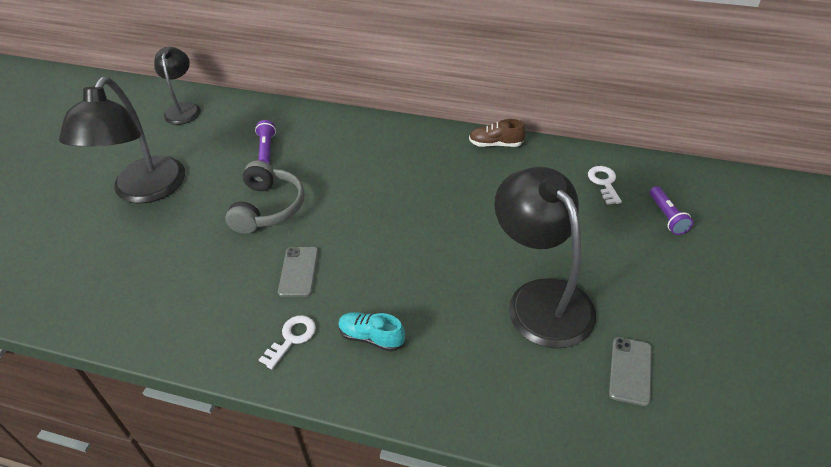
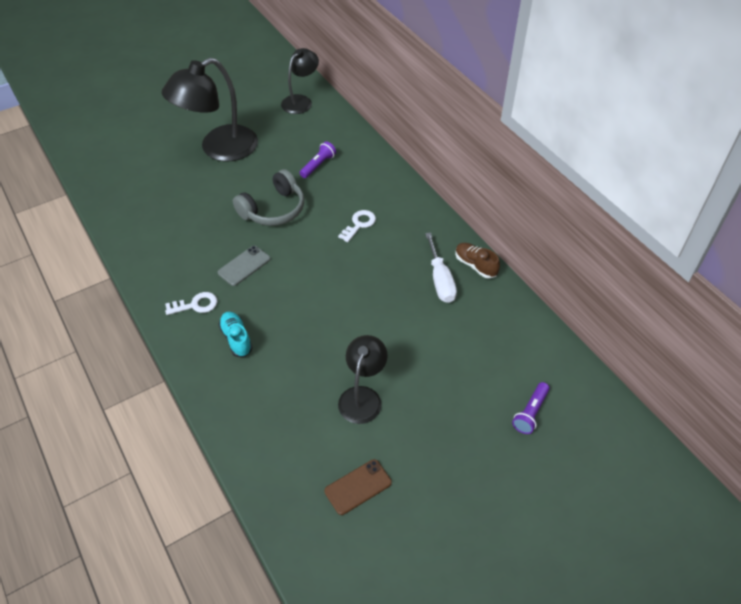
camera: 40 degrees right, 5 degrees up
black lamp [494,167,596,349] -> black lamp [338,335,388,424], size x0.58
white key [588,166,622,205] -> white key moved to [338,210,376,242]
grey phone [609,337,652,406] -> brown phone [324,459,392,515]
none -> white screwdriver [425,232,457,303]

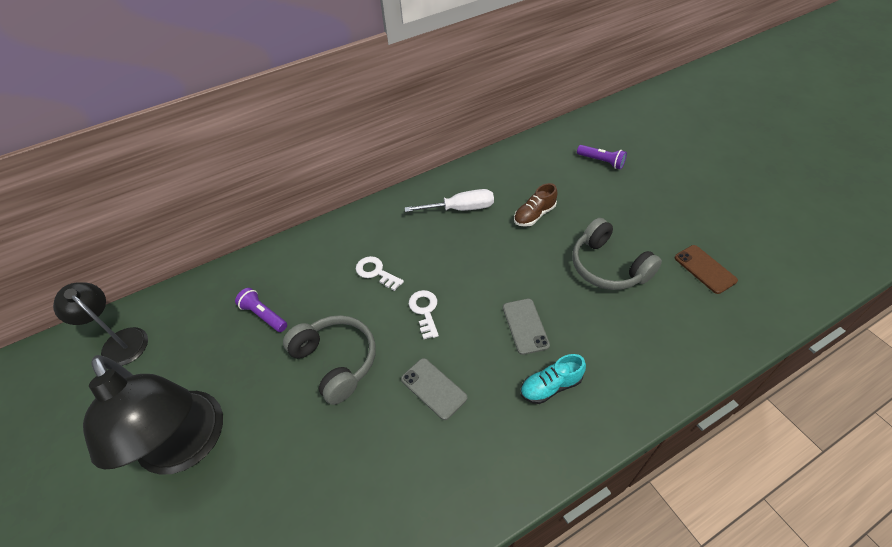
camera: 85 degrees left, 0 degrees up
white key [165,292,217,315] -> white key moved to [409,290,439,339]
black lamp [338,335,388,424] -> grey headphones [572,218,662,290]
brown shoe [455,243,500,279] -> brown shoe moved to [514,183,558,227]
none -> grey phone [503,299,550,355]

